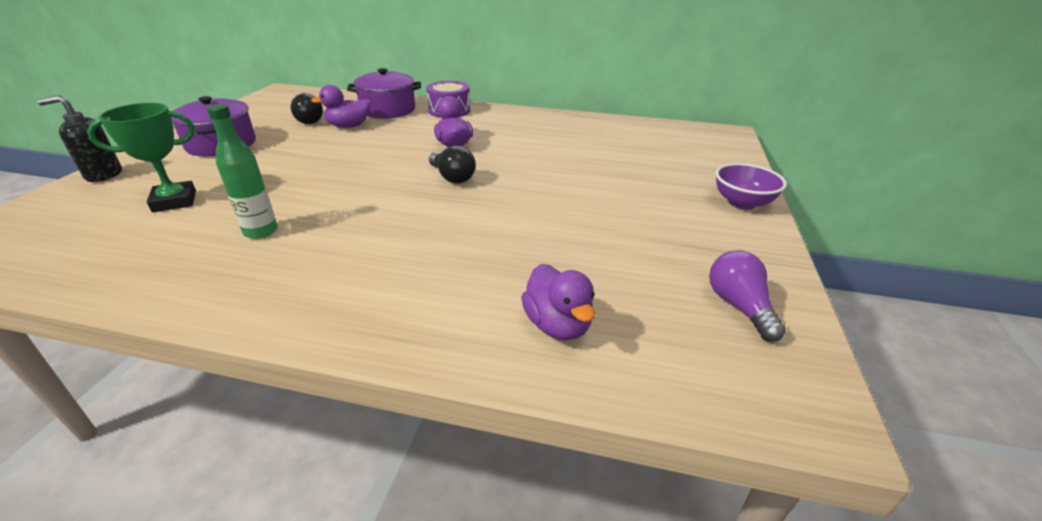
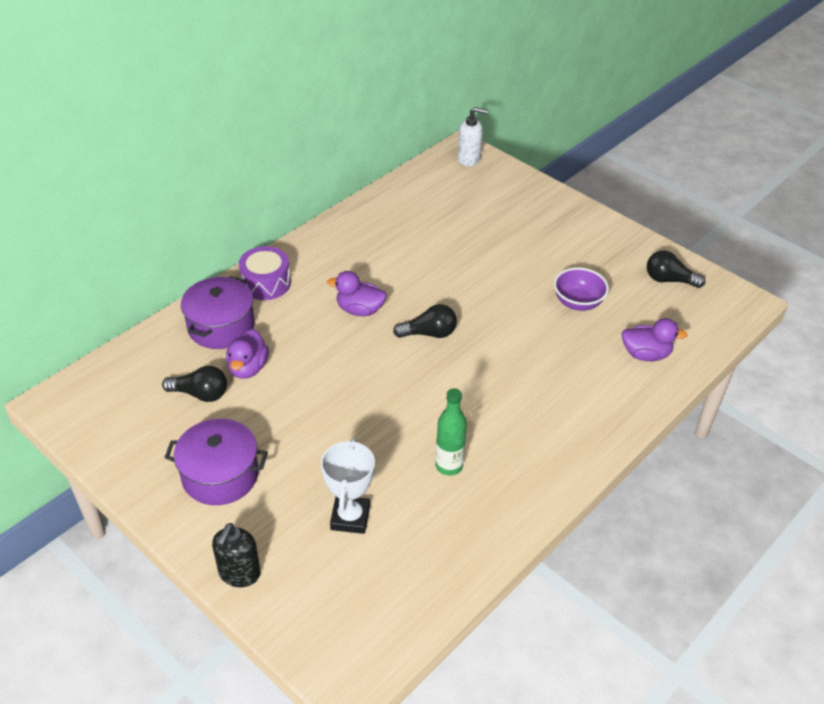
camera: 60 degrees left, 10 degrees up
green trophy [87,103,196,212] -> white trophy [321,438,375,534]
purple light bulb [709,250,786,342] -> black light bulb [647,250,705,288]
purple bowl [715,163,787,210] -> purple bowl moved to [554,267,609,311]
none -> white soap dispenser [458,107,488,166]

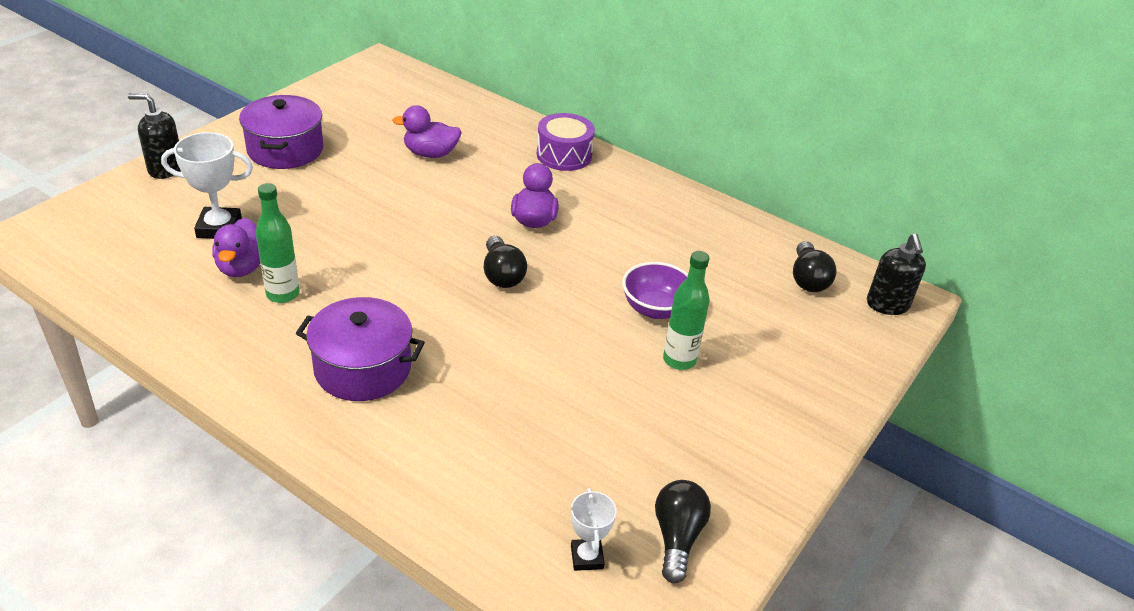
camera: 80 degrees right, 5 degrees down
black light bulb [162,366,227,402] -> black light bulb moved to [793,241,837,292]
purple pot [181,276,254,349] -> purple pot moved to [296,297,425,401]
white soap dispenser [458,107,488,166] -> black soap dispenser [867,234,926,315]
purple bowl [554,267,609,311] -> purple bowl moved to [622,262,688,319]
purple duck [622,318,687,361] -> purple duck moved to [212,218,260,277]
none -> white trophy [571,488,617,571]
none -> green bottle [663,251,710,370]

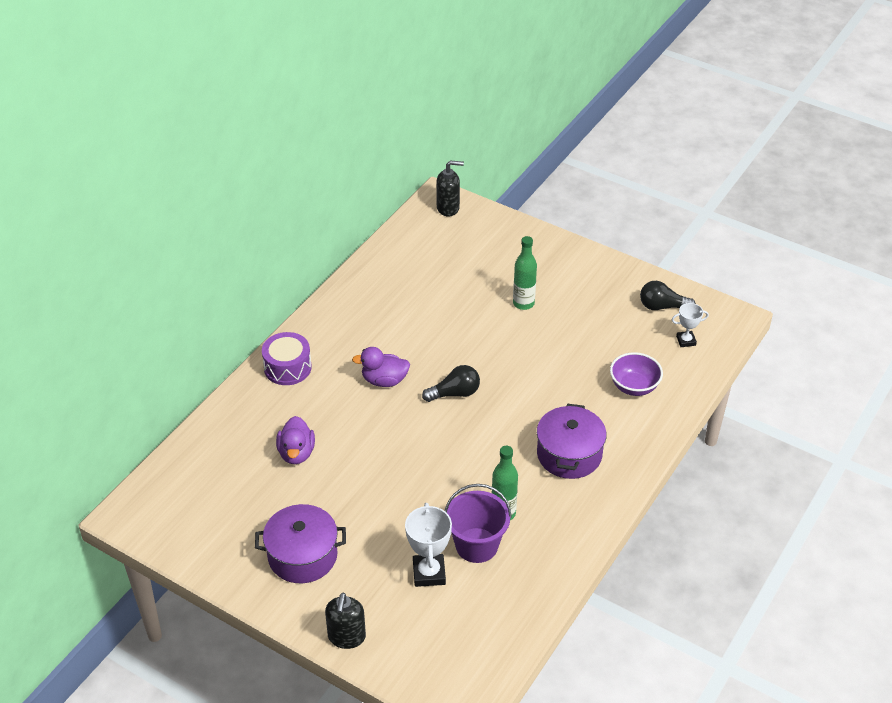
camera: 90 degrees left, 5 degrees up
purple duck [212,218,260,277] -> purple bucket [445,484,512,563]
purple bowl [622,262,688,319] -> purple bowl moved to [610,352,663,396]
black light bulb [793,241,837,292] -> none

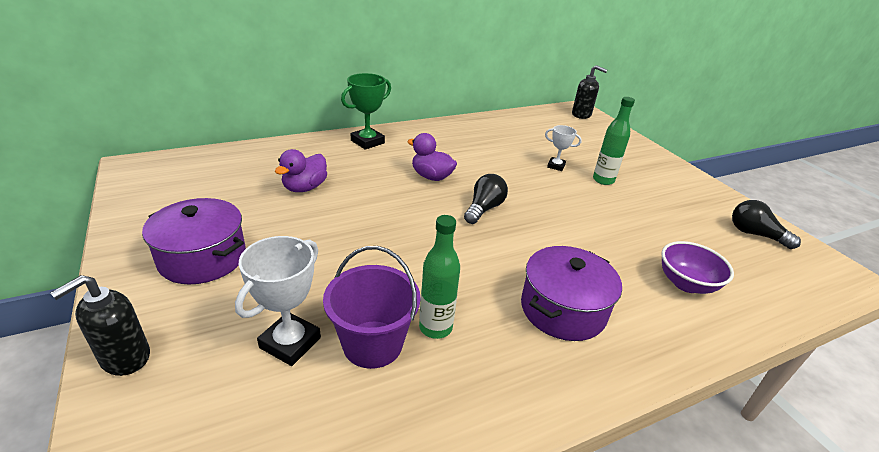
camera: 30 degrees right, 10 degrees down
purple drum [262,332,312,385] -> green trophy [341,73,391,150]
black light bulb [422,365,480,402] -> black light bulb turned 75 degrees counterclockwise [464,174,508,224]
white trophy [672,303,709,347] -> white trophy moved to [545,125,582,171]

